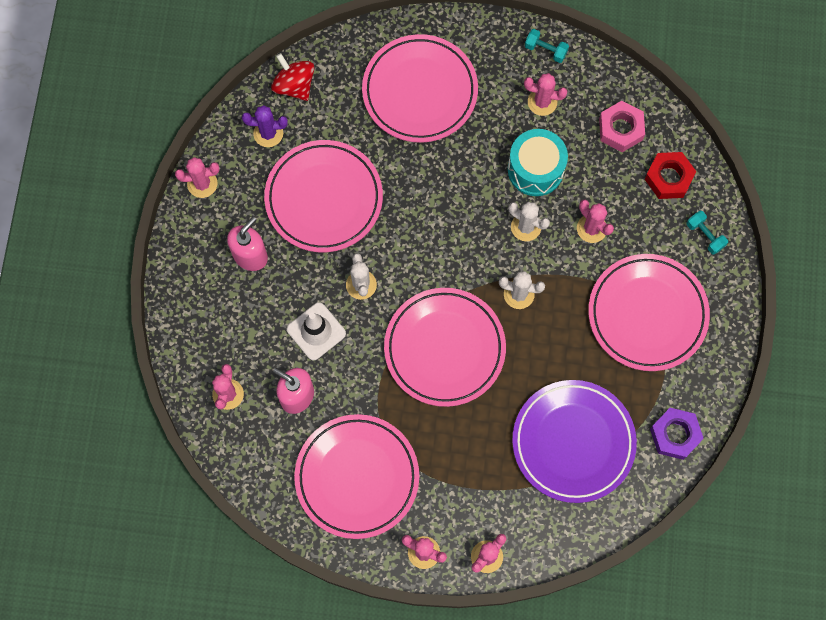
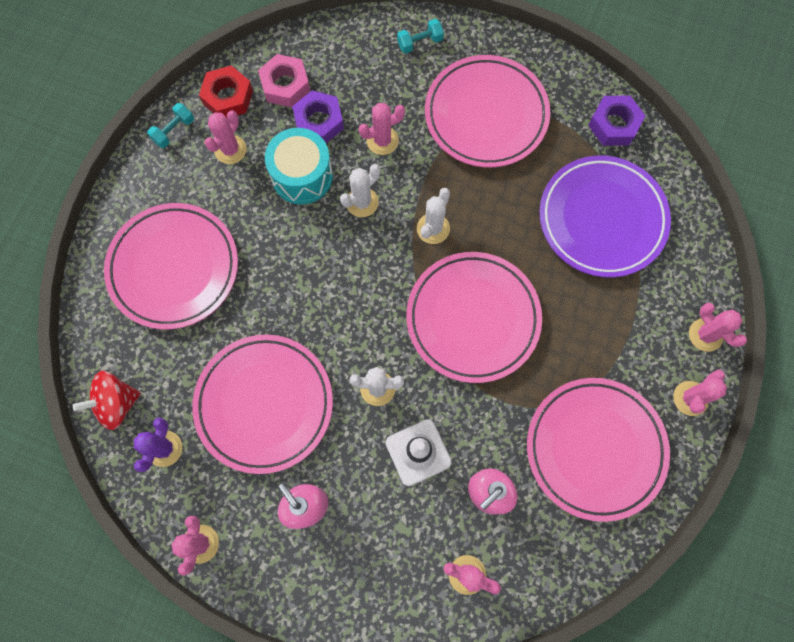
camera: 75 degrees left, 0 degrees up
red nut [645,152,697,199] -> red nut moved to [199,65,253,118]
none -> purple nut [292,90,344,143]

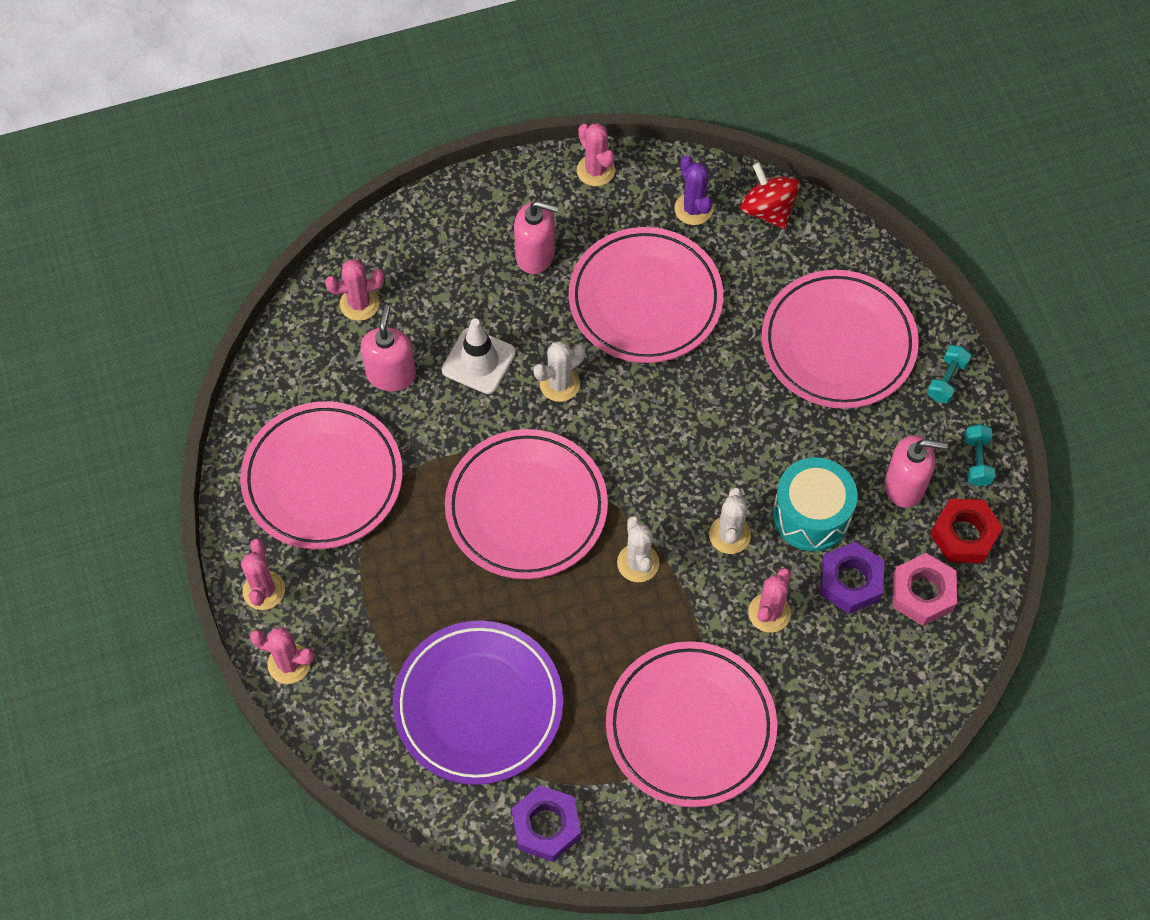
camera: 140 degrees right, 10 degrees down
red spinning top [73,371,141,430] -> red spinning top turned 60 degrees counterclockwise [740,162,800,229]
pink cactus [204,110,247,164] -> pink soap dispenser [885,435,948,508]
turquoise dumbbell [397,19,444,54] -> turquoise dumbbell moved to [927,345,972,403]

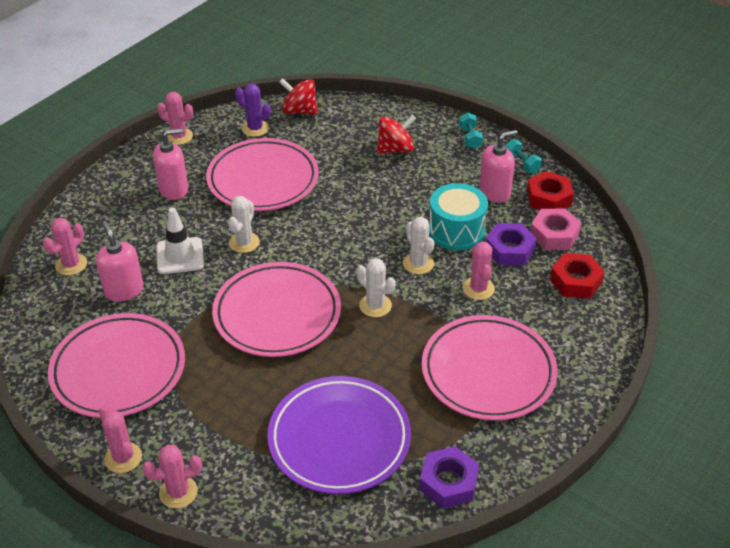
camera: 35 degrees left, 20 degrees down
pink plate [762,270,919,409] -> red spinning top [377,115,416,154]
none -> red nut [550,253,605,299]

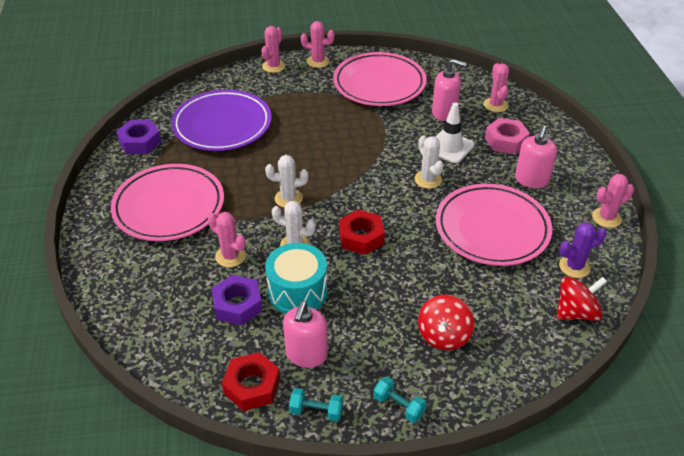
camera: 135 degrees right, 0 degrees up
pink plate [212,262,341,357] -> none
pink nut [530,209,581,250] -> pink nut moved to [485,118,530,154]
red nut [550,253,605,299] -> red nut moved to [339,210,385,255]

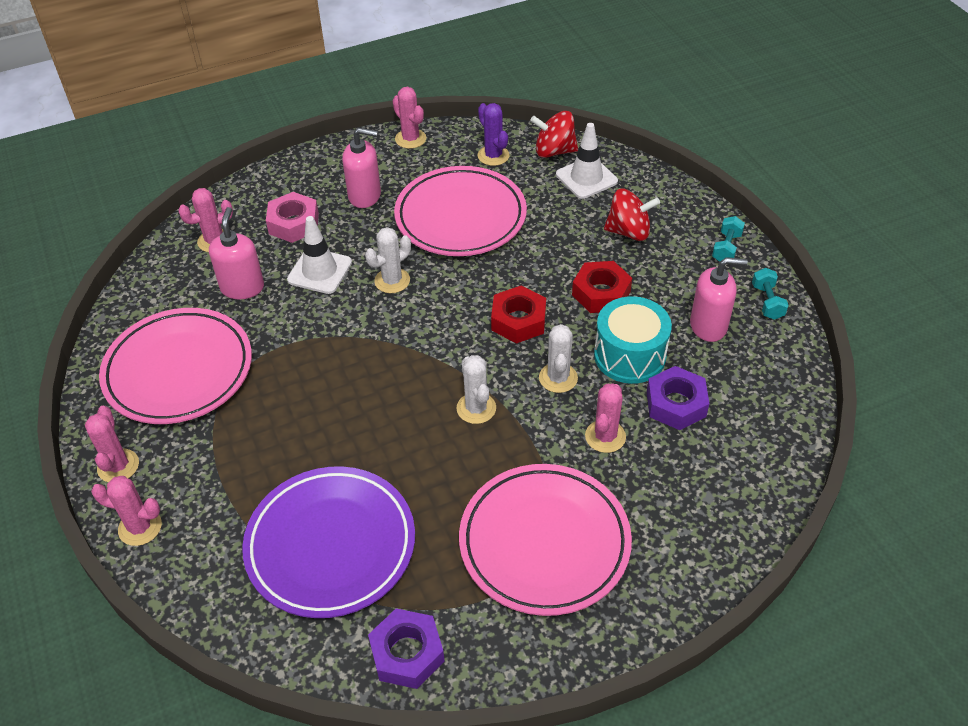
camera: 105 degrees left, 5 degrees up
red nut [222,352,280,411] -> red nut moved to [572,261,632,313]
red spinning top [556,277,607,321] -> red spinning top turned 45 degrees counterclockwise [530,111,578,158]
none -> white traffic cone [556,123,618,199]

